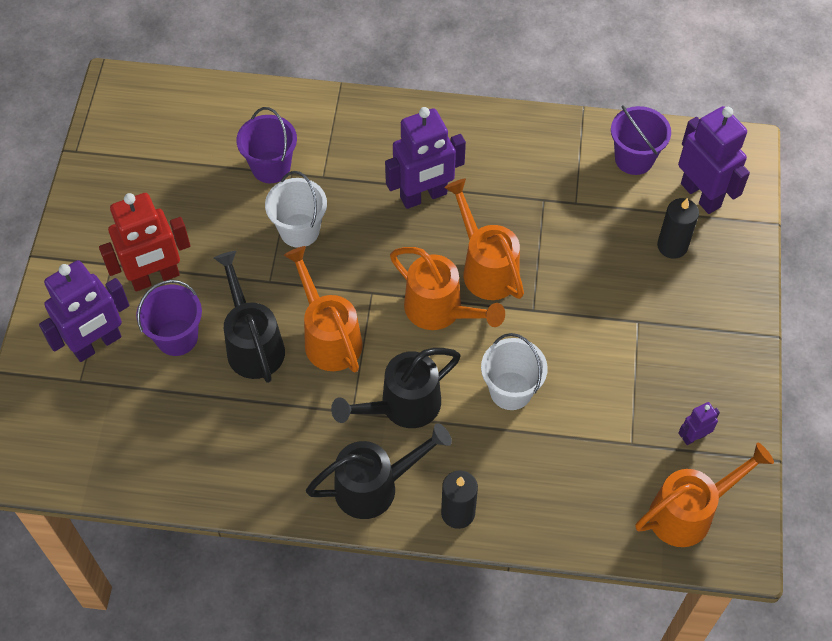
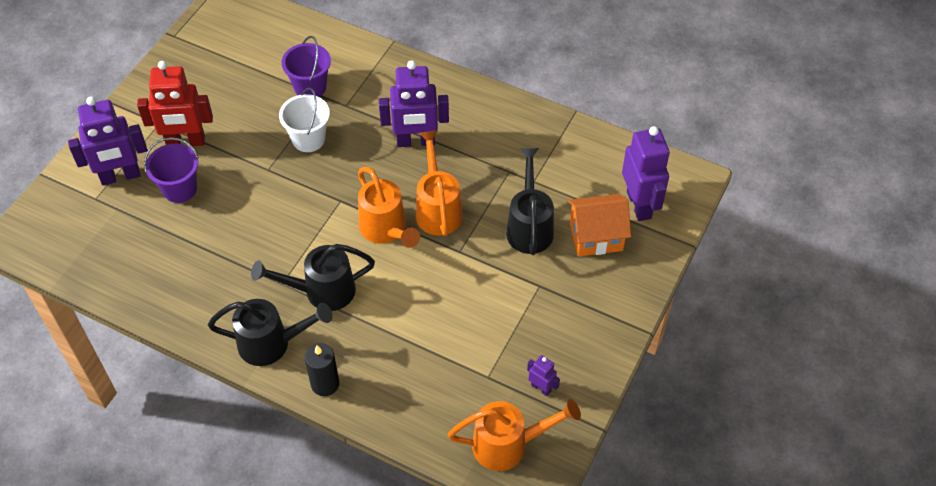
camera: 20 degrees right, 5 degrees down
black watering can [214,251,285,383] -> black watering can moved to [506,148,554,255]
orange watering can [284,246,363,373] -> none
white bucket [481,333,548,410] -> none
purple bucket [611,105,671,175] -> none
black candle [657,198,699,259] -> orange house [568,194,631,256]
purple robot [678,402,720,445] -> purple robot turned 45 degrees clockwise [527,355,560,396]

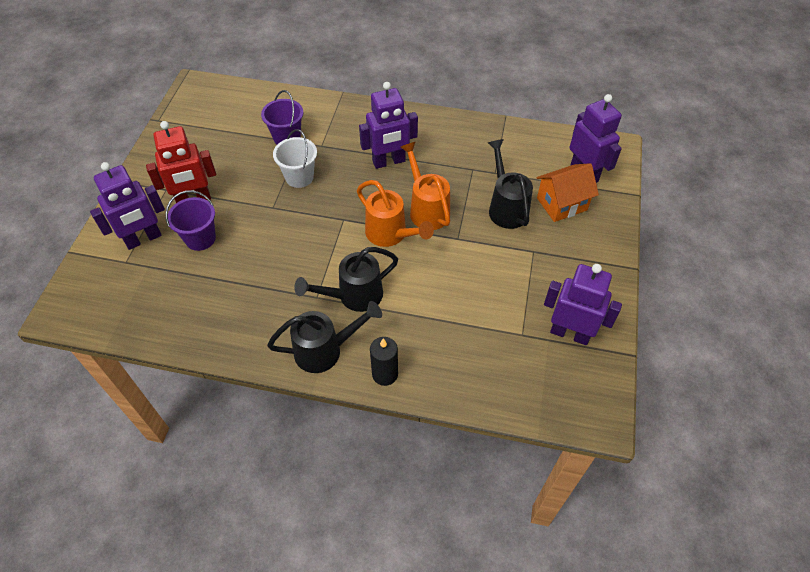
camera: 15 degrees left, 0 degrees up
orange watering can [448,399,581,471] -> none
purple robot [527,355,560,396] -> purple robot [544,264,622,345], size x2.13

